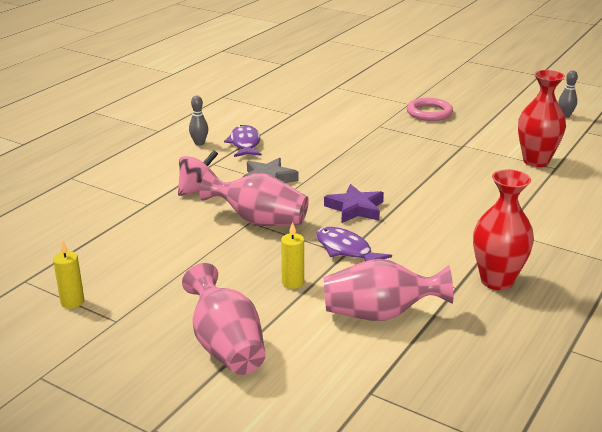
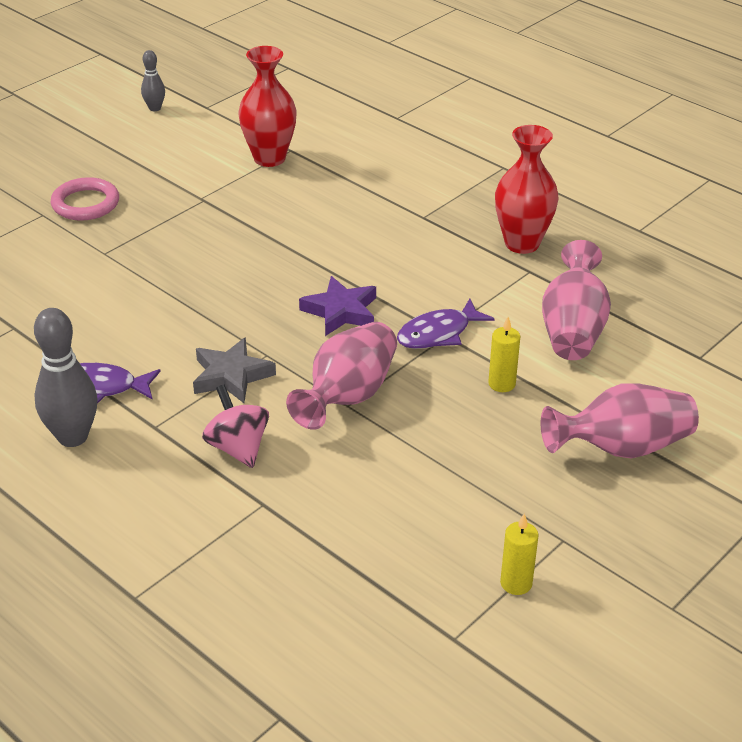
camera: 80 degrees left, 10 degrees up
grey bowling pin [189,96,208,146] -> grey bowling pin [34,308,98,447], size x1.84

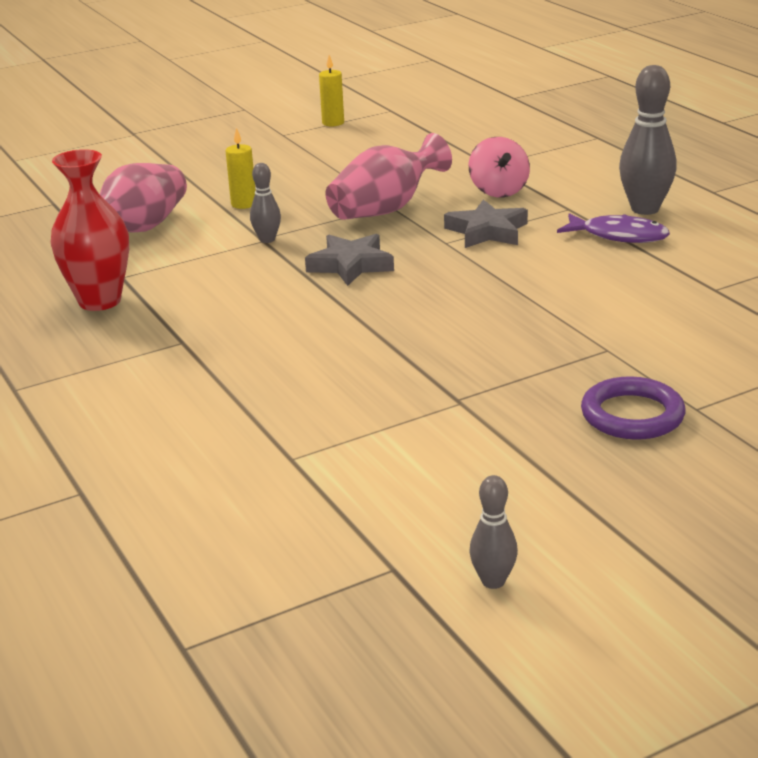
camera: 160 degrees left, 10 degrees down
pink ring [51,177,119,221] -> purple ring [581,376,686,440]
red vase [238,46,297,167] -> none
purple star [299,276,376,336] -> grey star [305,234,394,286]
purple fish [397,299,494,349] -> grey bowling pin [250,163,281,243]
pink vase [541,383,699,458] -> none

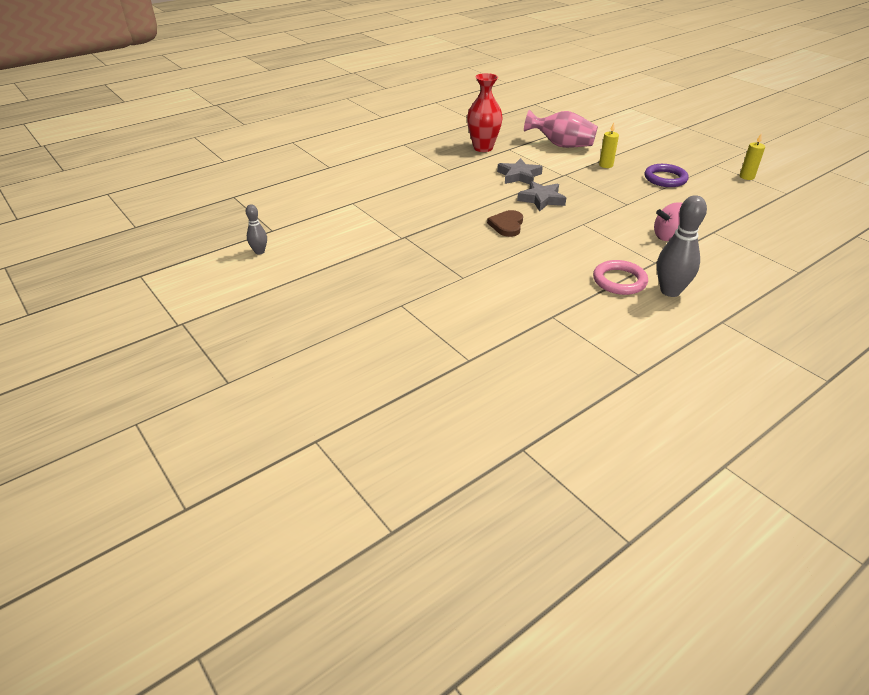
camera: 80 degrees right, 10 degrees up
grey bowling pin [250,163,281,243] -> none
pink vase [325,133,452,220] -> none
grey star [444,200,528,248] -> grey star moved to [497,158,543,184]
purple fish [557,213,670,243] -> pink ring [593,260,648,295]
purple ring [581,376,686,440] -> purple ring moved to [645,164,689,187]
none -> brown heart [487,210,523,237]

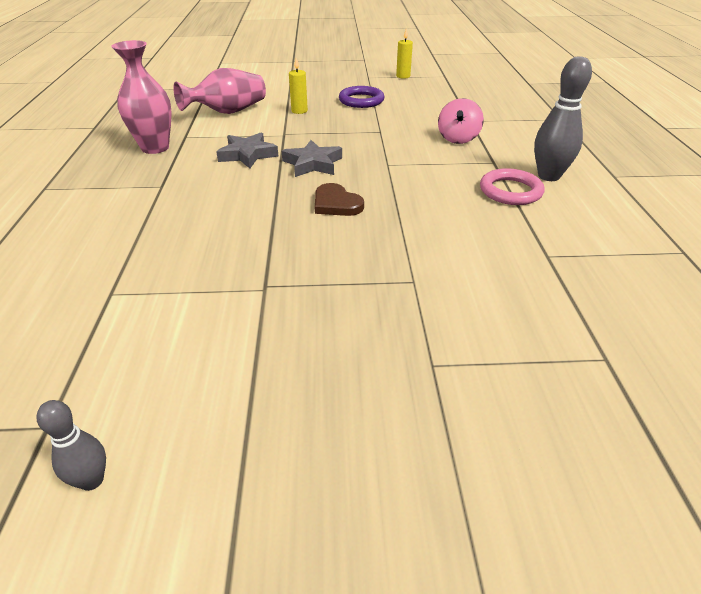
camera: 55 degrees left, 0 degrees up
red vase [467,73,503,152] -> pink vase [111,40,172,154]

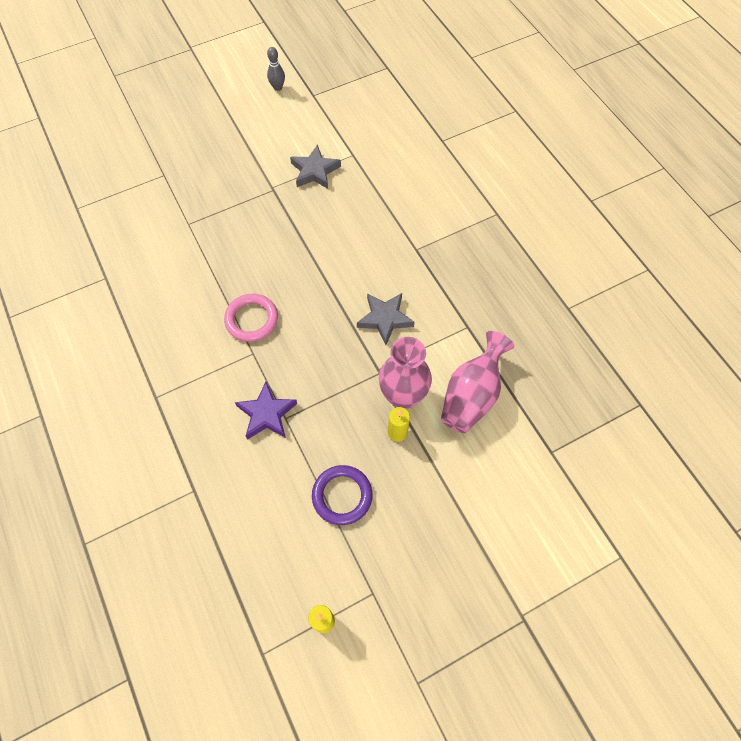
camera: 155 degrees right, 25 degrees up
pink vase [111,40,172,154] -> pink vase moved to [379,337,432,409]
grey star [282,140,342,177] -> grey star moved to [290,145,341,189]
brown heart [315,183,364,216] -> none
pink spinning top [438,98,484,144] -> none
pink ring [480,168,545,205] -> pink ring moved to [224,294,278,342]
grey bowling pin [534,56,592,181] -> none
none -> purple star [235,382,297,440]

